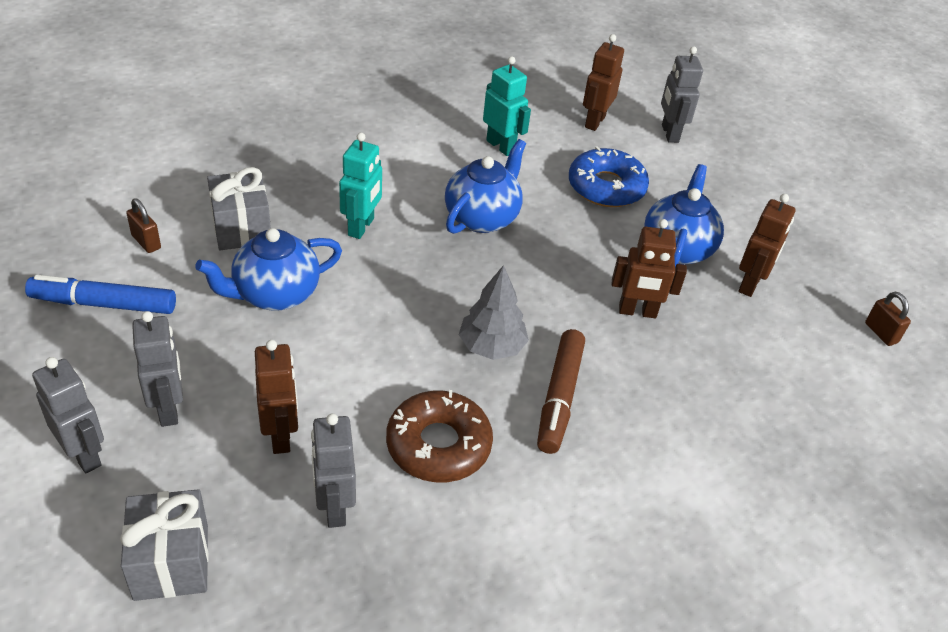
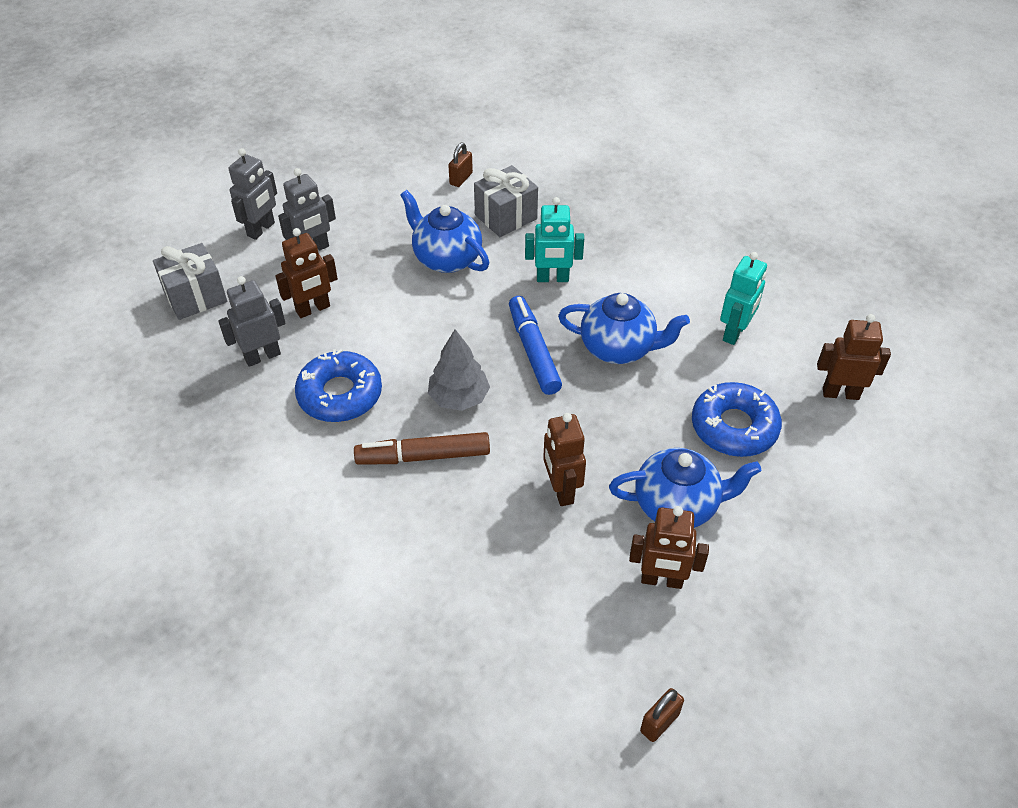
camera: 75 degrees right, 5 degrees up
blue marker [25,275,176,314] -> blue marker moved to [509,296,562,395]
brown donut [386,390,493,482] -> blue donut [295,349,382,422]
grey robot [661,46,703,143] -> none

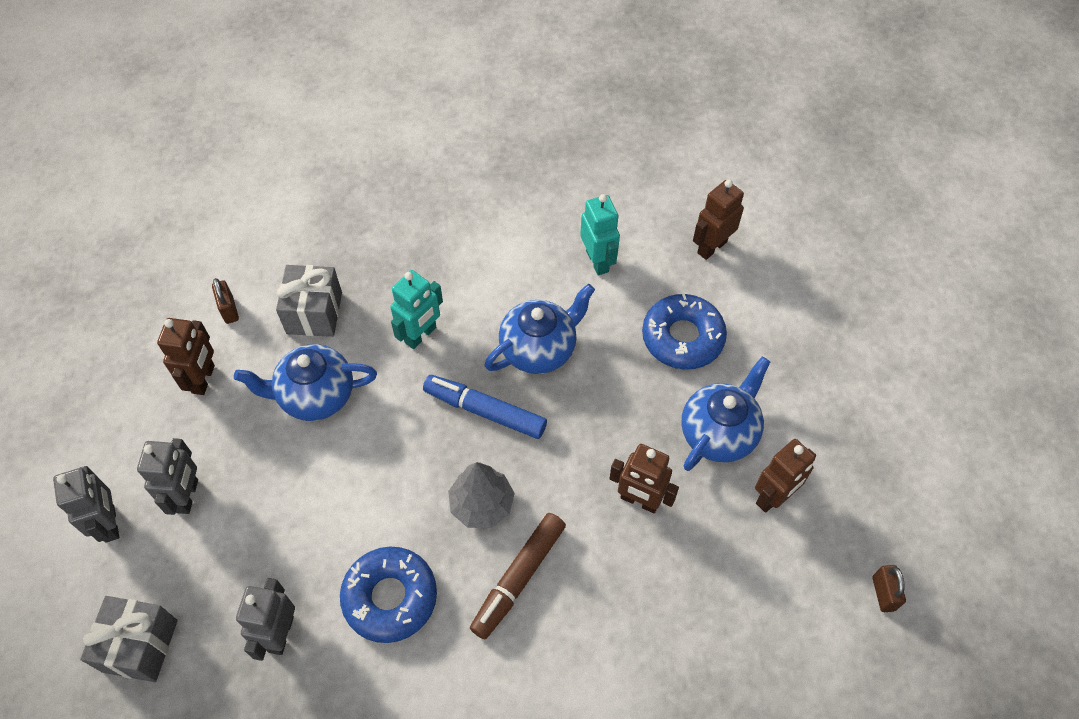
camera: 50 degrees left, 10 degrees up
brown robot [275,228,338,318] -> brown robot moved to [157,318,215,395]

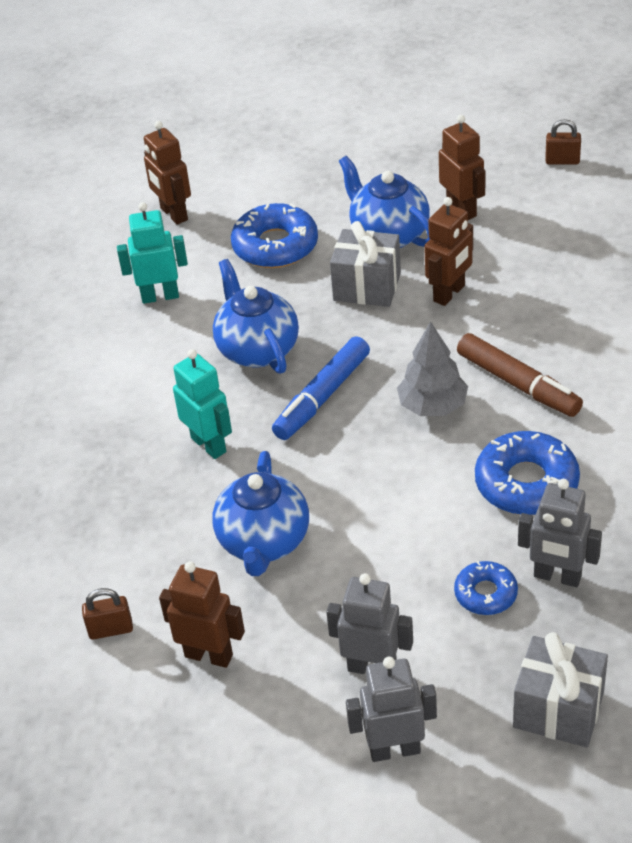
camera: 75 degrees left, 15 degrees down
grey gift [276,265,342,337] -> grey gift moved to [330,221,401,307]
none -> blue donut [454,561,518,615]

